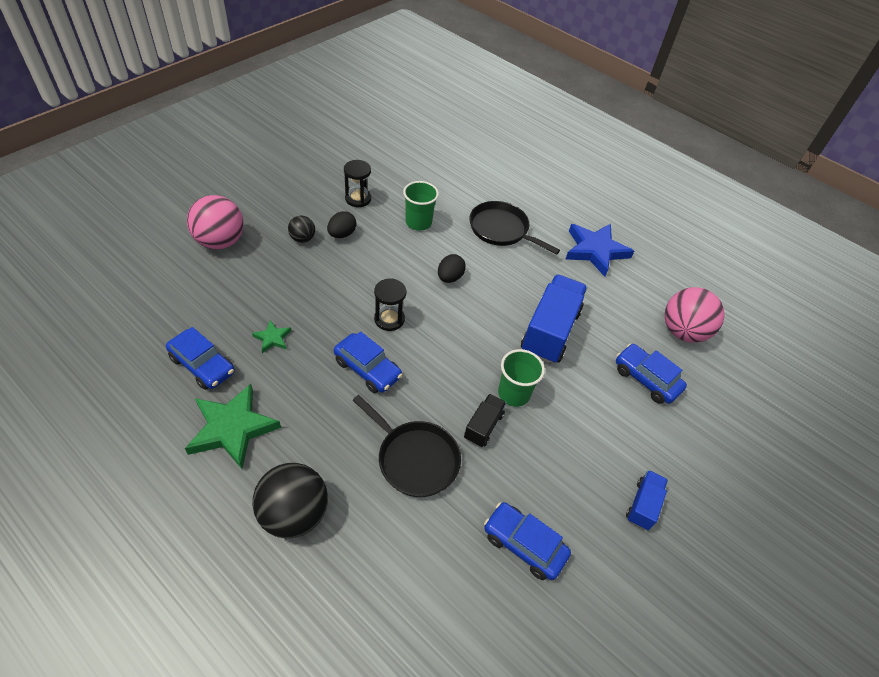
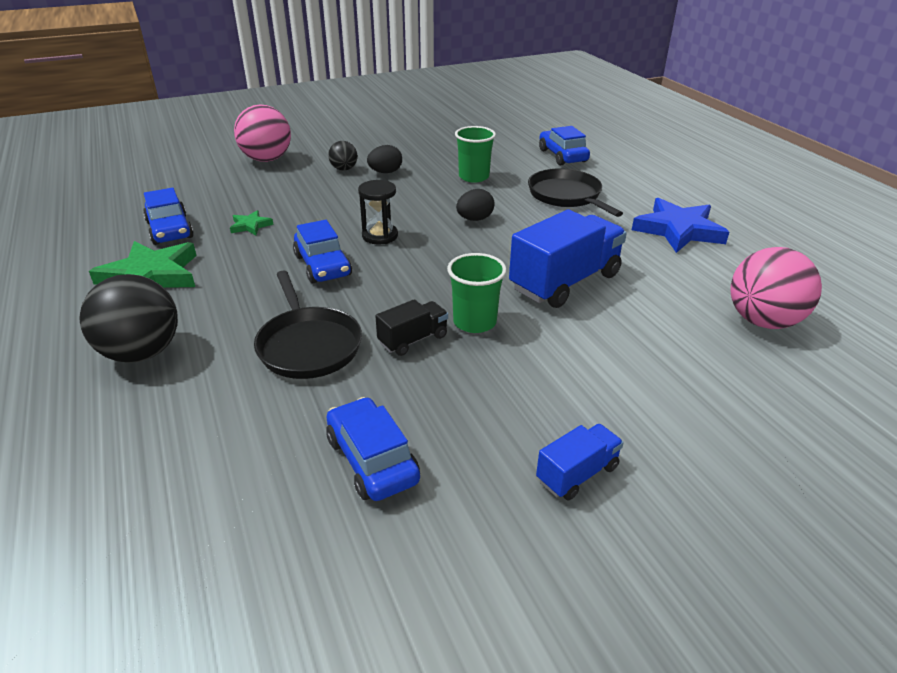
camera: 30 degrees right, 15 degrees down
black hourglass [344,160,371,207] -> none
blue car [616,343,687,404] -> blue car moved to [539,126,590,166]

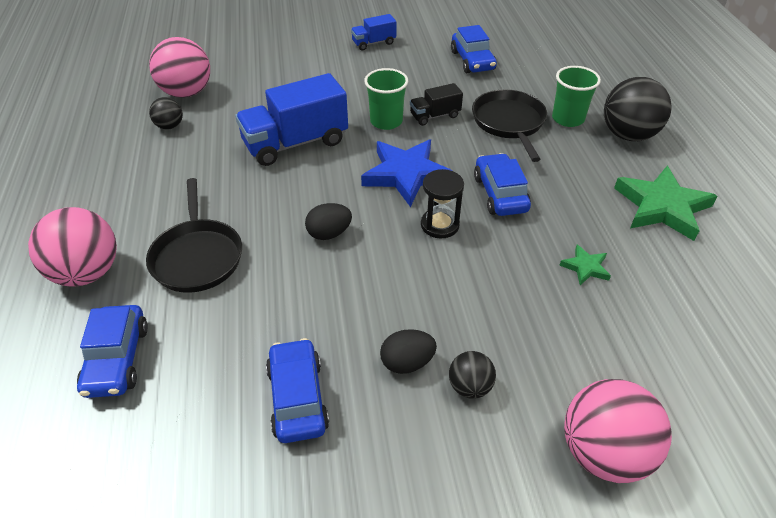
camera: 165 degrees left, 10 degrees up
blue car [143,188,194,245] -> blue car moved to [266,338,329,443]
green cup [455,126,496,183] -> green cup moved to [552,66,601,127]
blue star [632,198,729,253] -> blue star moved to [361,139,452,207]
none -> pink ball [28,207,117,286]
none -> black ball [149,97,183,130]

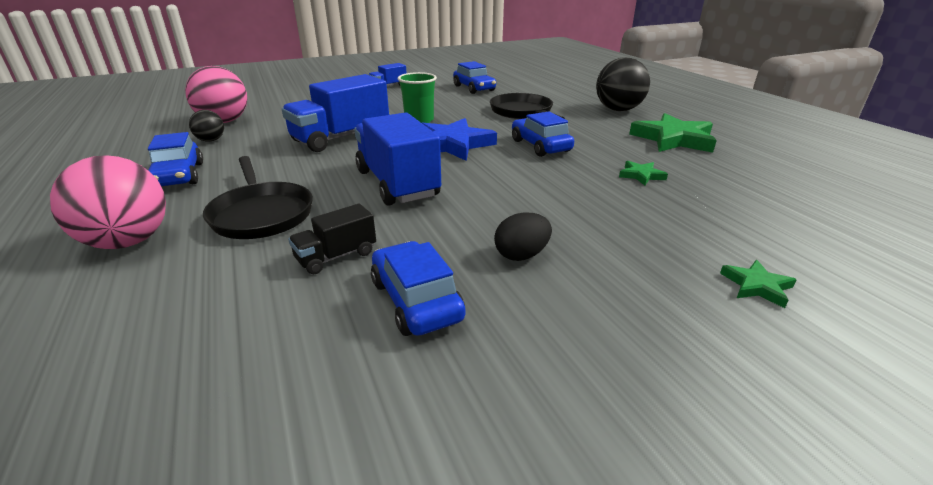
camera: 15 degrees left, 15 degrees down
blue car [77,305,148,398] -> blue car moved to [148,132,203,186]
black egg [305,203,352,240] -> blue truck [354,113,441,206]
black truck [410,83,463,126] -> black truck moved to [288,204,376,274]
black hourglass [421,169,464,238] -> none
black ball [449,351,496,399] -> none
green cup [552,66,601,127] -> none
pink ball [564,379,672,483] -> green star [720,260,797,308]

